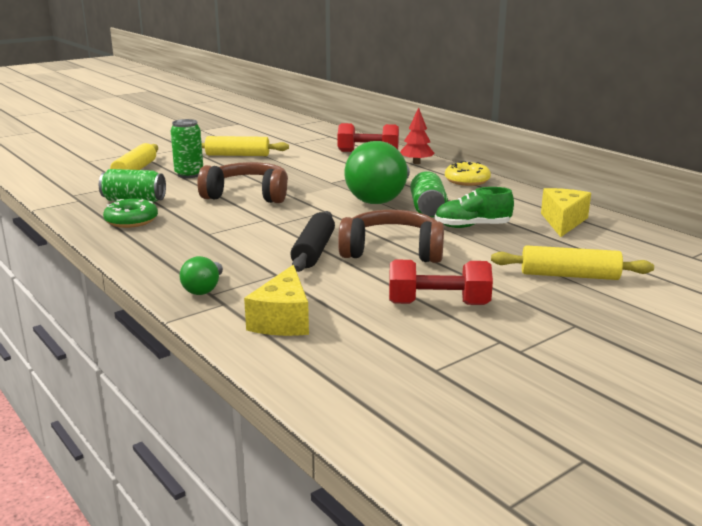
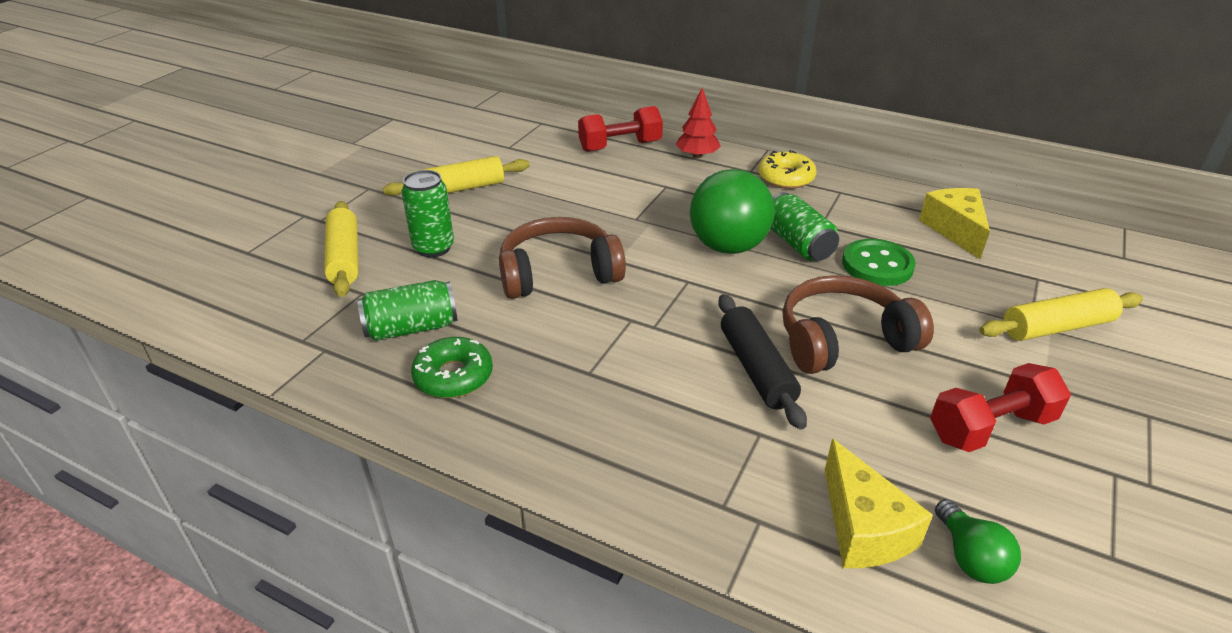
camera: 25 degrees left, 15 degrees up
green light bulb [179,256,223,295] -> green light bulb moved to [935,499,1021,584]
green shoe [435,187,514,228] -> green button [842,239,916,286]

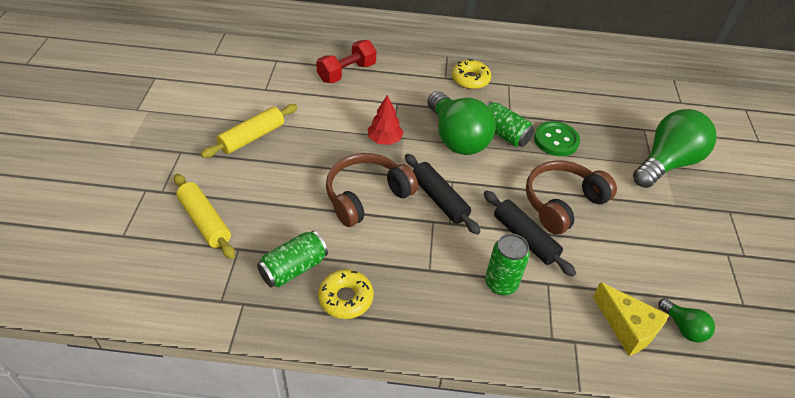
camera: 25 degrees left, 10 degrees up
green can [401,170,454,257] -> green can moved to [485,233,530,295]
green donut [411,337,493,398] -> yellow donut [318,269,374,319]
red tree [676,88,721,158] -> red tree moved to [368,95,403,145]
yellow cheese [919,188,990,259] -> none
red dumbbell [930,363,1071,452] -> none
yellow rolling pin [979,288,1143,341] -> green light bulb [633,109,717,188]
none -> black rolling pin [405,154,480,235]

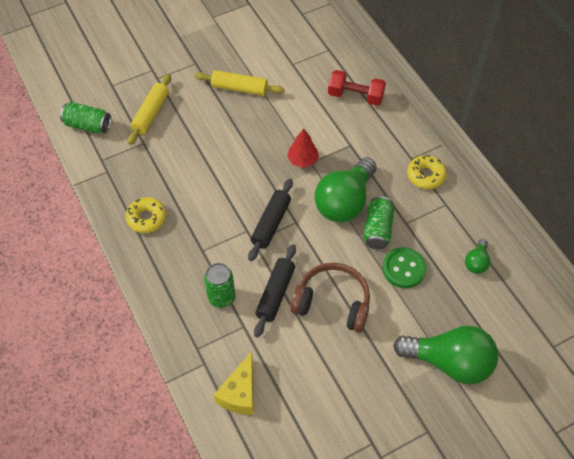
camera: 60 degrees right, 10 degrees up
green can [257,230,328,287] -> green can moved to [60,102,111,134]
brown headphones [326,153,418,227] -> none
green light bulb [658,298,715,342] -> green light bulb moved to [465,239,490,274]

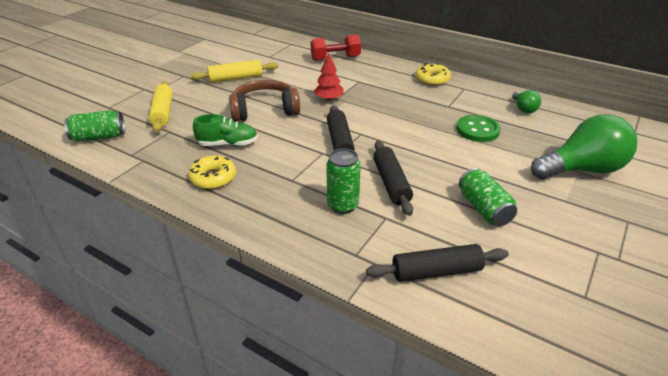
camera: 30 degrees left, 20 degrees down
yellow cheese [214,351,254,415] -> black rolling pin [366,244,509,282]
brown headphones [290,263,370,332] -> brown headphones moved to [229,80,300,122]
green light bulb [314,157,377,222] -> none
green can [364,196,394,249] -> green can moved to [459,168,517,226]
none -> green shoe [193,114,258,146]

